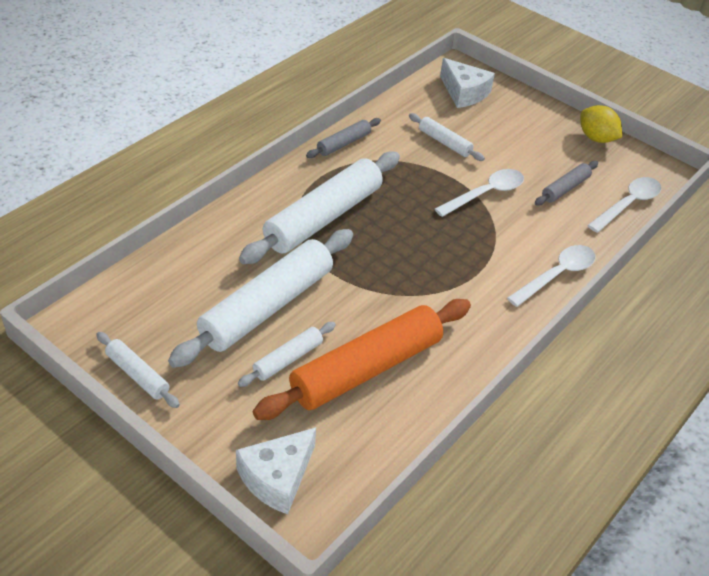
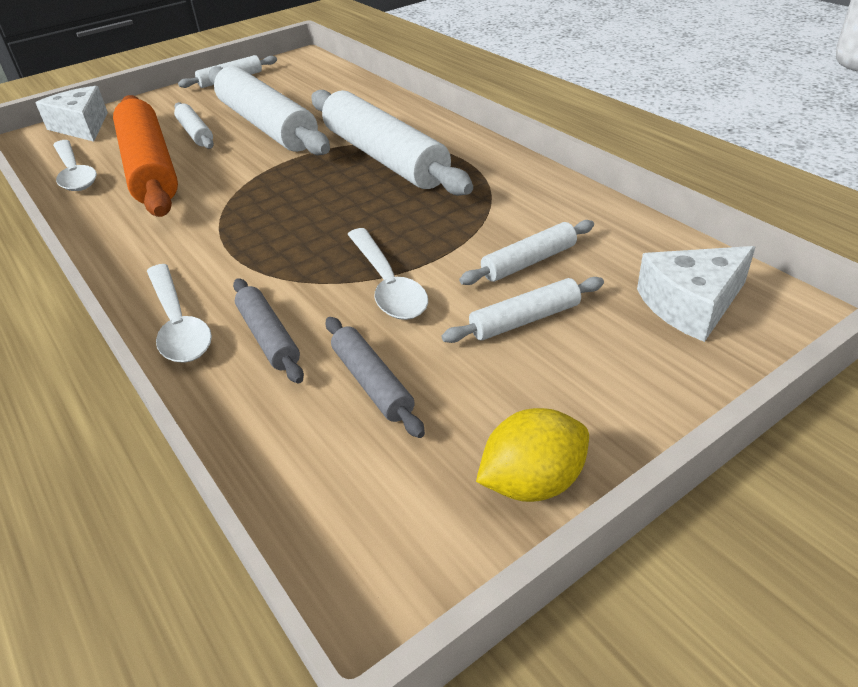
camera: 110 degrees right, 5 degrees down
grey rolling pin [306,118,381,158] -> grey rolling pin moved to [233,278,304,383]
white spoon [587,177,661,233] -> white spoon moved to [53,140,97,191]
none -> white rolling pin [442,277,604,343]

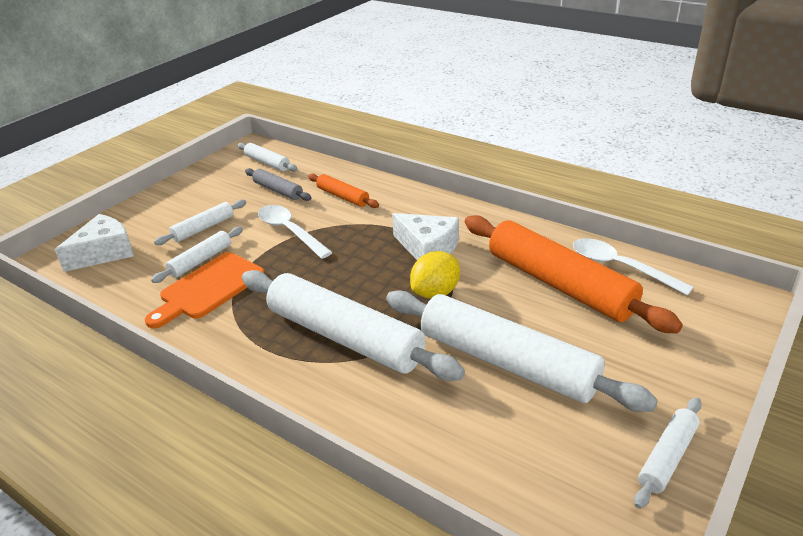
camera: 160 degrees right, 5 degrees down
white cheese [36,86,108,142] -> white cheese moved to [392,213,459,260]
white spoon [147,264,212,363] -> none
white rolling pin [174,102,214,149] -> white rolling pin moved to [237,143,298,172]
grey rolling pin [233,278,304,383] -> orange rolling pin [308,173,379,208]
yellow lemon [476,408,589,502] -> yellow lemon moved to [410,251,460,299]
none -> orange cutting board [145,252,265,328]

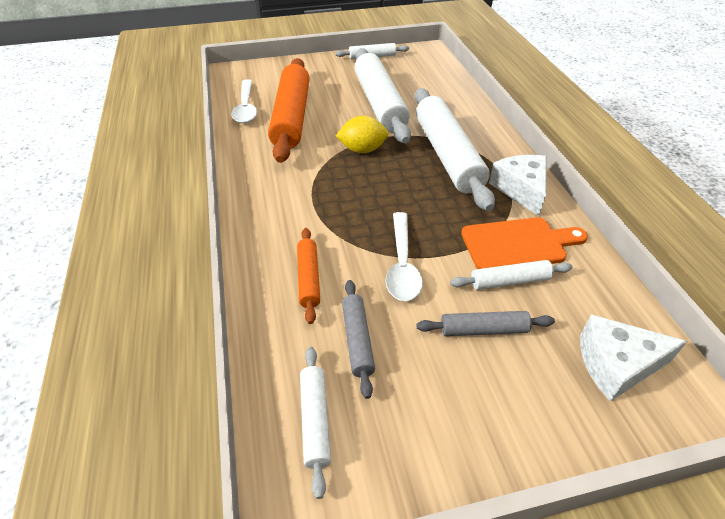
camera: 140 degrees left, 10 degrees up
white rolling pin [154,200,247,245] -> grey rolling pin [416,311,555,336]
white cheese [392,213,459,260] -> white cheese moved to [489,155,546,216]

